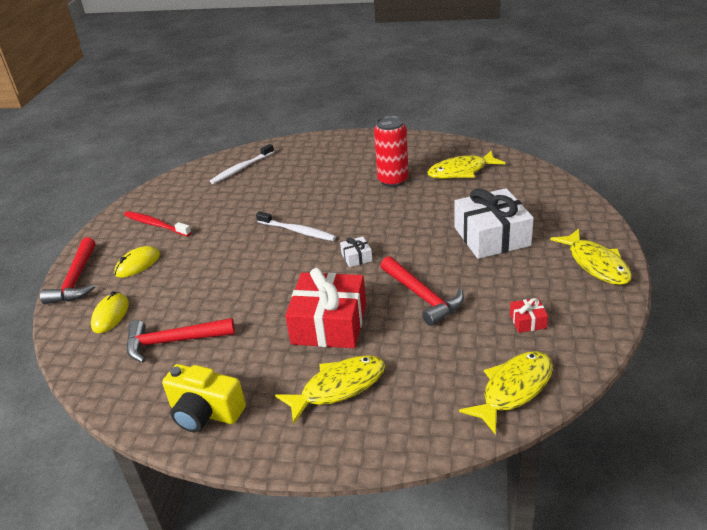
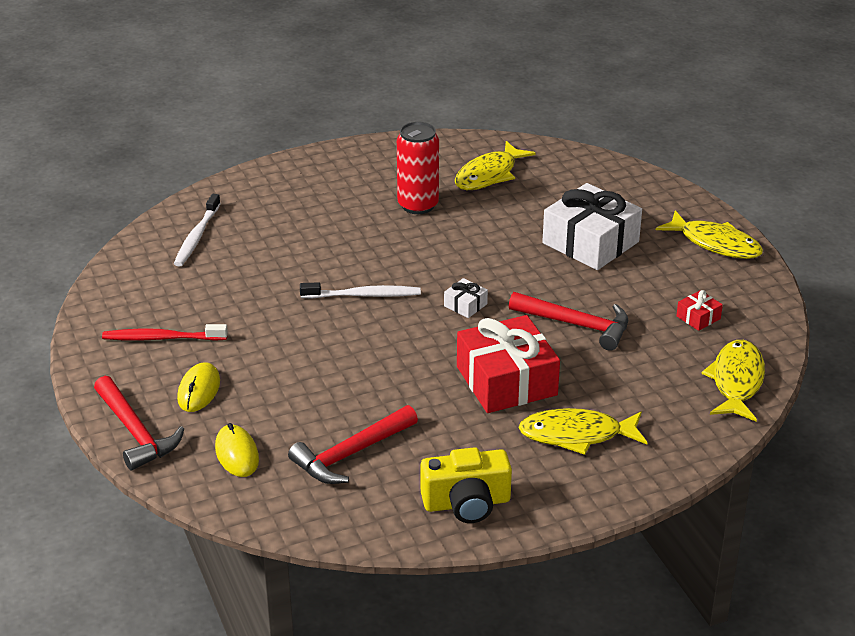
camera: 35 degrees left, 0 degrees up
yellow fish [275,355,385,425] -> yellow fish turned 120 degrees counterclockwise [518,408,648,455]

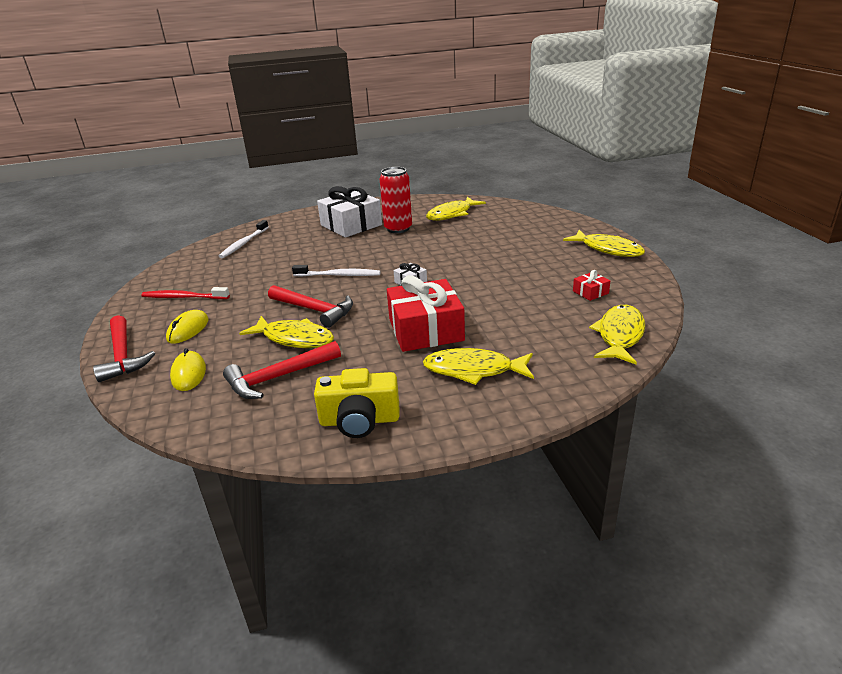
camera: 10 degrees right, 5 degrees down
red hammer [509,292,628,351] -> red hammer moved to [268,285,353,328]
white gift [542,183,642,270] -> white gift moved to [317,186,382,238]
none -> yellow fish [239,316,334,348]

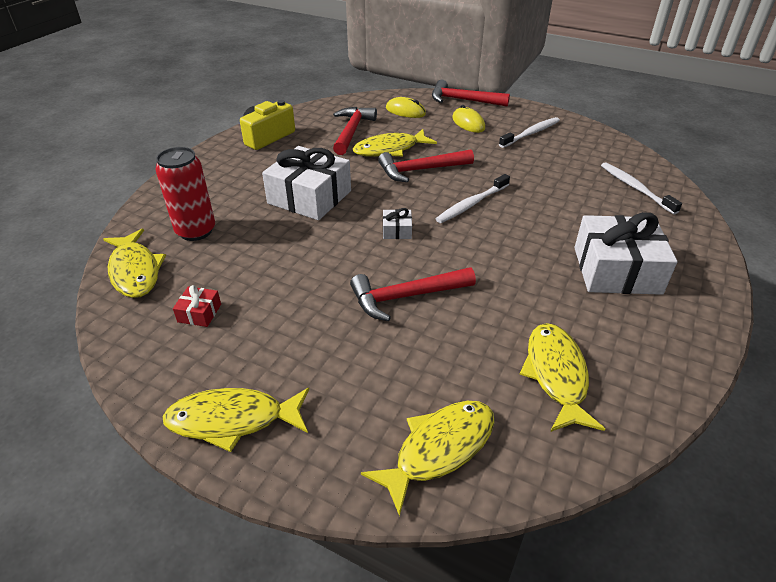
camera: 130 degrees right, 10 degrees up
red toothbrush [141,287,230,299] -> white toothbrush [499,117,560,148]
red can [380,167,412,233] -> red can moved to [155,147,215,241]
red gift [387,275,465,352] -> white gift [262,146,351,220]
yellow fish [423,348,534,385] -> yellow fish moved to [361,401,494,516]
none -> red hammer [350,267,476,321]

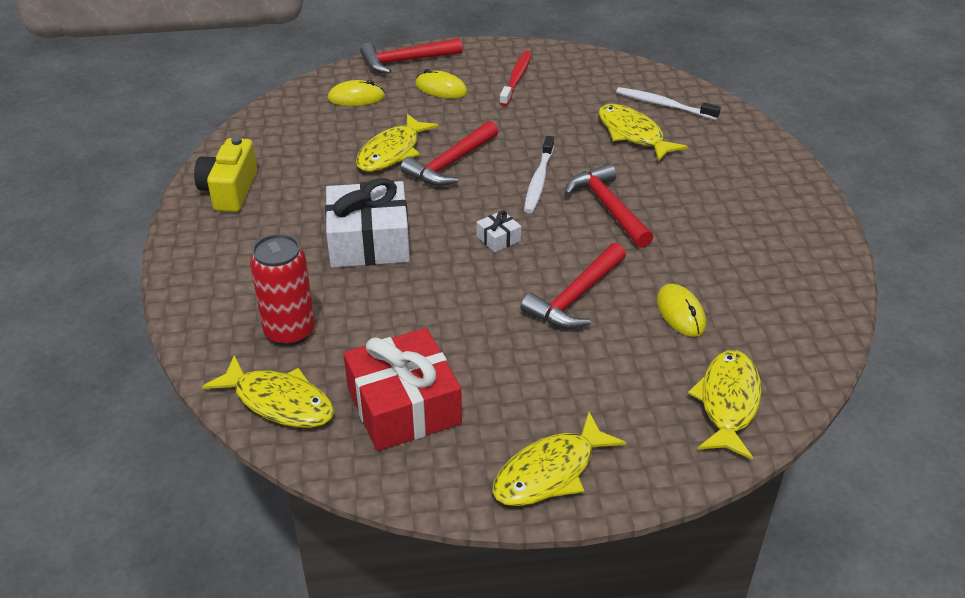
camera: 35 degrees left, 0 degrees up
red gift [173,285,221,327] -> red gift [343,328,462,451], size x2.35
red hammer [333,107,377,155] -> red hammer moved to [565,164,653,248]
white toothbrush [499,117,560,148] -> red toothbrush [499,50,532,106]
yellow fish [520,323,605,432] -> yellow fish moved to [598,104,688,162]
white gift [574,212,678,295] -> none
none -> yellow mouse [657,284,706,337]

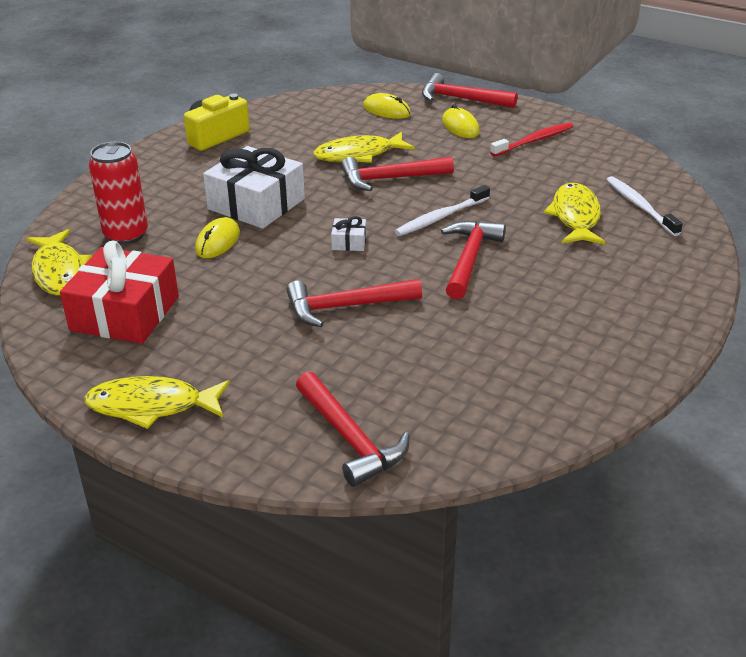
camera: 40 degrees right, 5 degrees down
yellow mouse [657,284,706,337] -> yellow mouse moved to [195,217,240,258]
yellow fish [688,350,762,460] -> red hammer [296,372,410,487]

